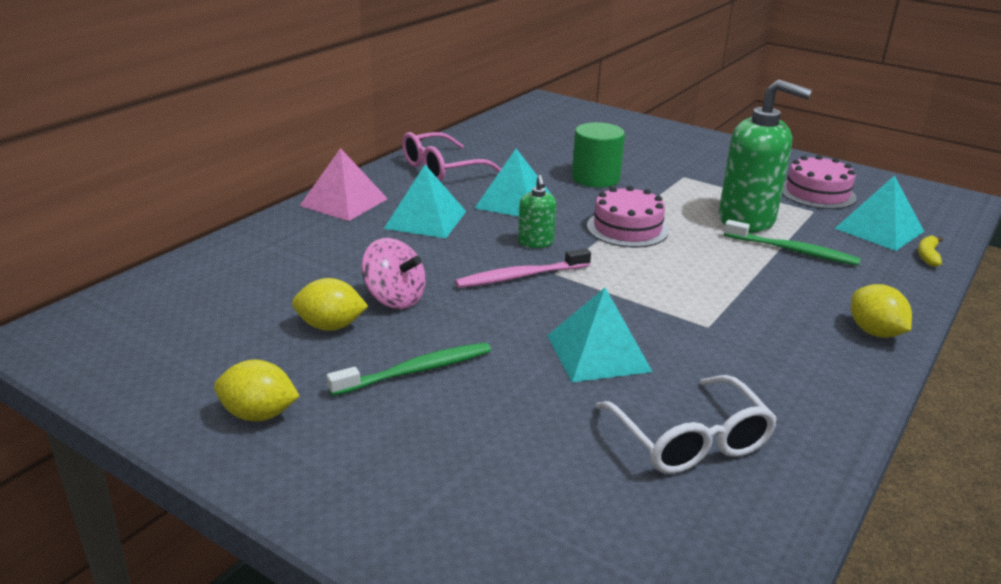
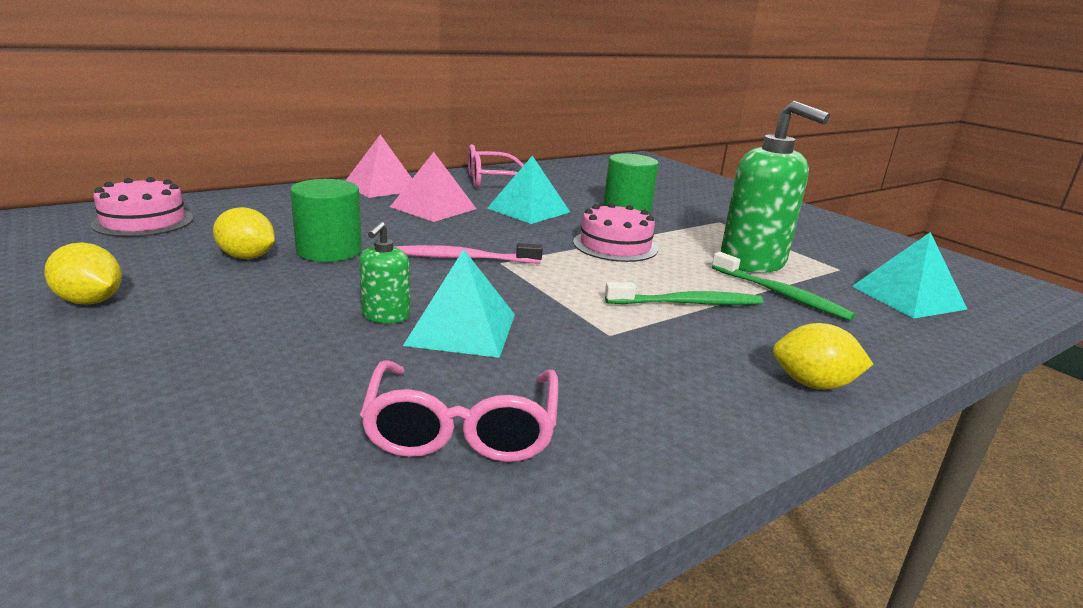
camera: 20 degrees right, 5 degrees down
green toothbrush [327,342,491,396] -> green toothbrush moved to [605,282,763,305]
pink spinning top [361,238,426,309] -> green cylinder [290,179,362,262]
turquoise pyramid [384,165,466,238] -> pink pyramid [390,152,476,222]
green soap dispenser [518,175,556,248] -> green soap dispenser moved to [359,221,410,323]
white glasses [596,375,777,474] -> pink glasses [360,360,559,462]
pink cake [782,155,857,209] -> pink cake moved to [91,177,194,237]
yellow lemon [851,284,912,338] -> yellow lemon turned 75 degrees counterclockwise [773,323,873,390]
yellow banana [918,236,943,267] -> none

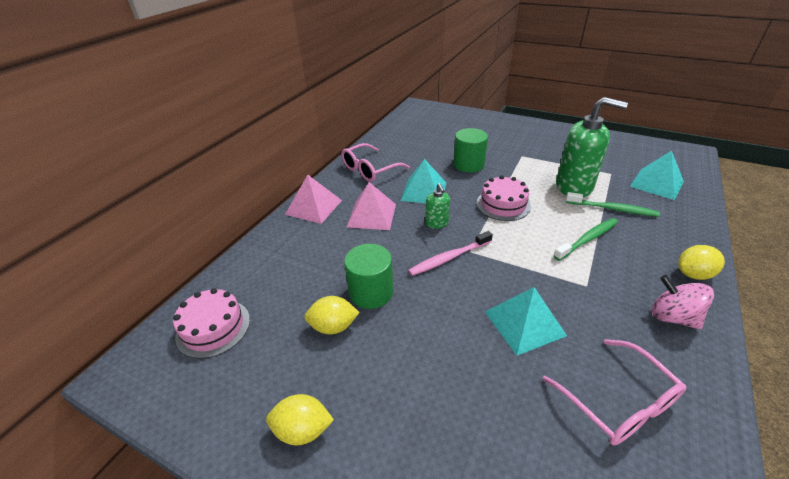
camera: 25 degrees left, 15 degrees up
green soap dispenser [359,221,410,323] -> green soap dispenser moved to [425,183,450,229]
none -> pink spinning top [652,275,714,329]

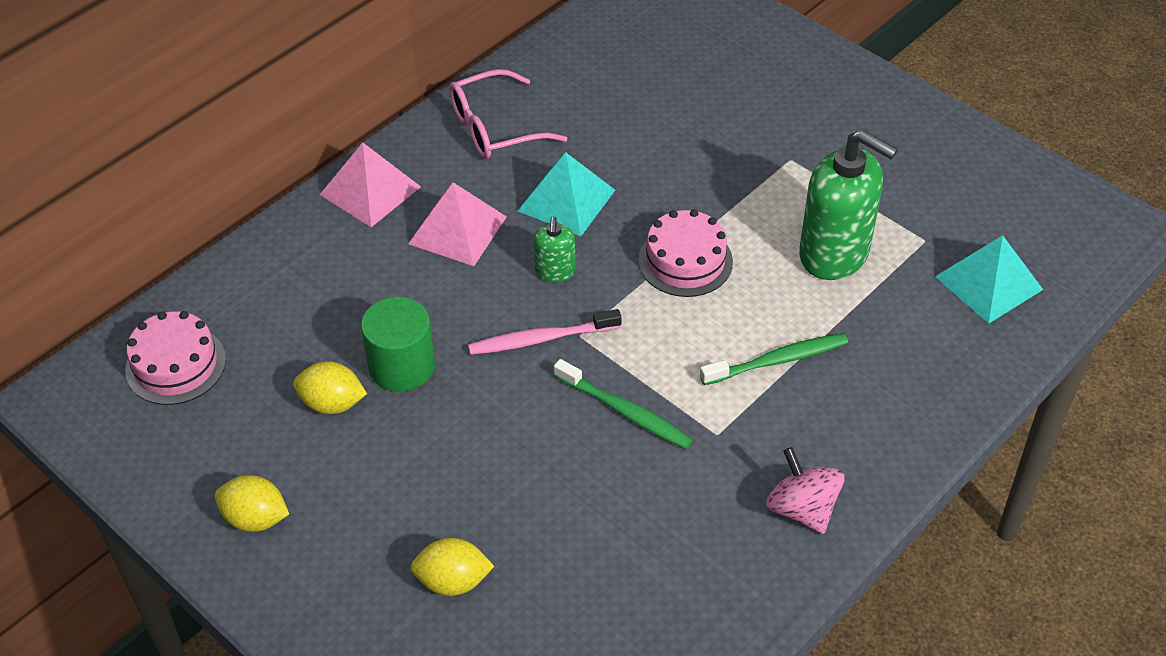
camera: 15 degrees right, 10 degrees up
green cylinder [453,128,488,172] -> none
turquoise pyramid [485,287,567,356] -> none
pink glasses [542,339,686,445] -> none
green toothbrush [566,192,660,217] -> green toothbrush moved to [554,359,693,449]
yellow lemon [678,245,725,280] -> yellow lemon moved to [411,538,494,596]

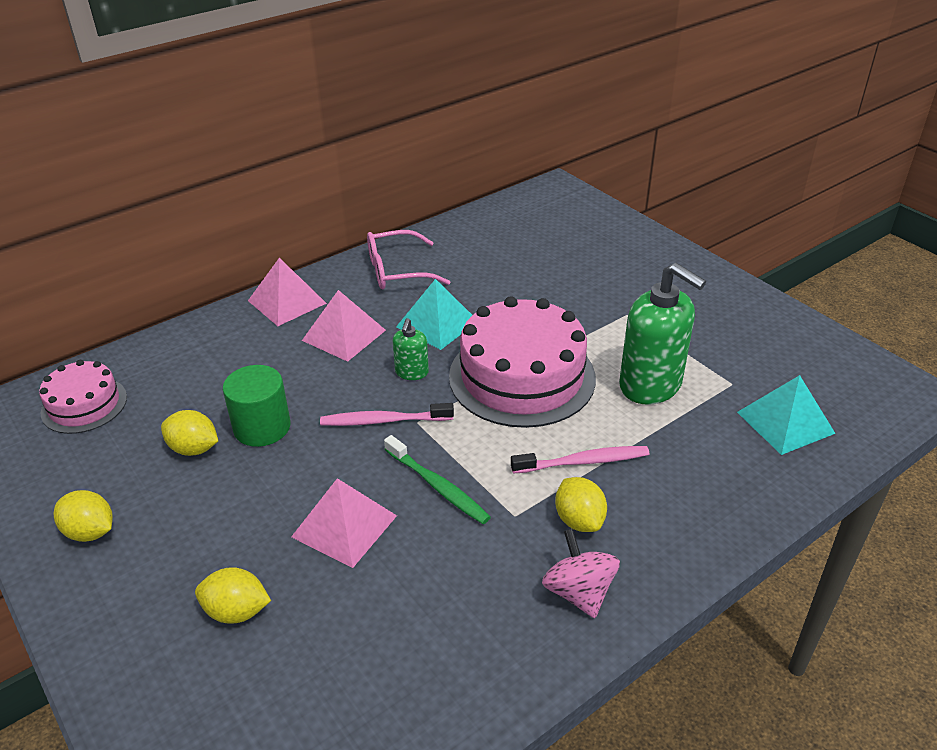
camera: 10 degrees right, 10 degrees down
pink cake [638,209,733,297] -> pink cake [449,296,596,428], size x1.83
green toothbrush [700,333,848,385] -> pink toothbrush [511,446,649,474]
none -> pink pyramid [291,478,397,568]
none -> yellow lemon [555,477,607,532]

